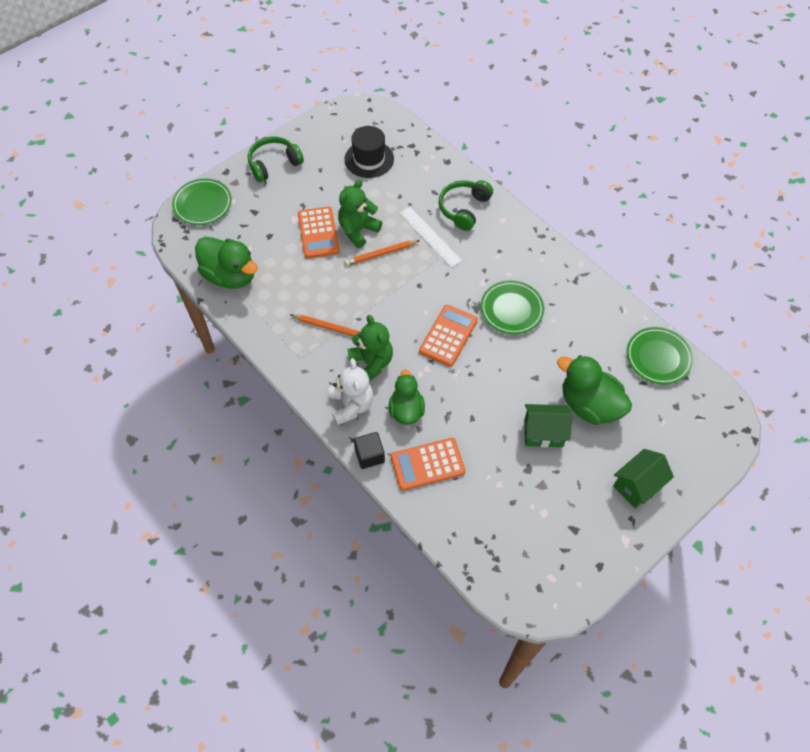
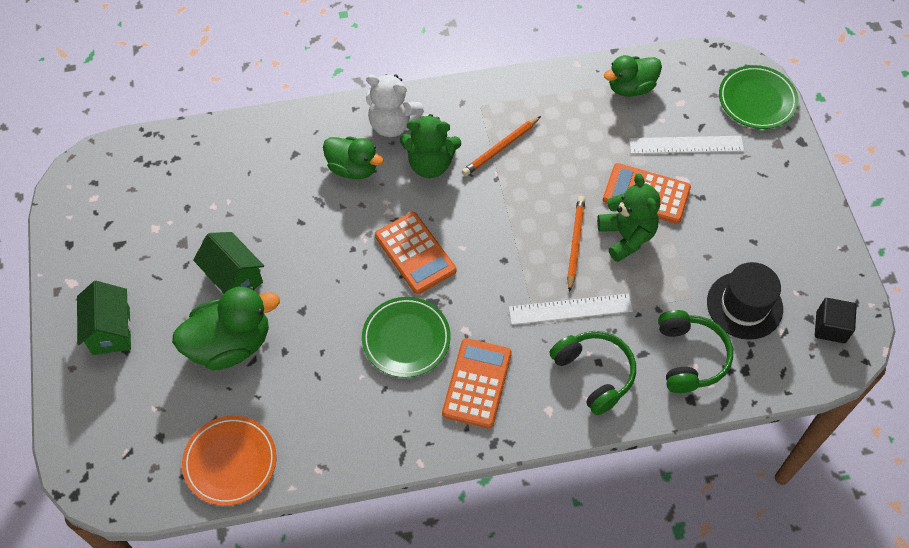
camera: 120 degrees right, 0 degrees up
green duck [195,237,258,289] -> green duck [604,55,662,97], size x0.66
green headphones [248,136,304,182] -> green headphones moved to [658,310,733,393]
black cube [354,432,385,469] -> black cube moved to [815,298,857,343]
orange calculator [391,438,465,491] -> orange calculator moved to [442,338,512,429]
green house [524,404,573,447] -> green house turned 75 degrees counterclockwise [193,232,264,294]
green plate [627,327,693,385] -> orange plate [182,416,277,506]
none -> white ruler [629,136,744,154]

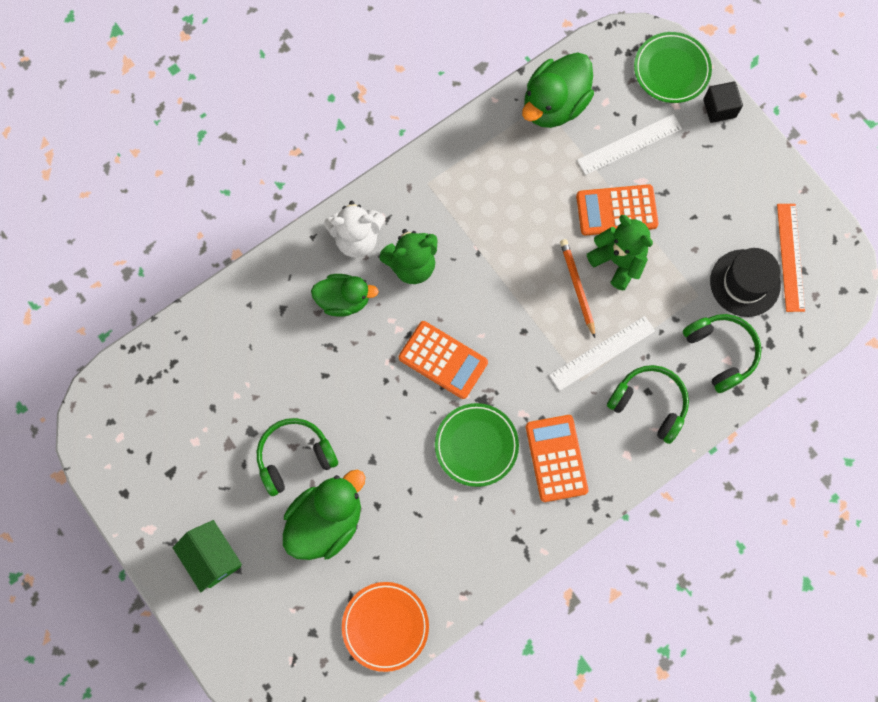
camera: 25 degrees left, 15 degrees up
green house [193,232,264,294] -> green headphones [257,418,338,496]
orange pencil [462,116,541,176] -> none
green duck [604,55,662,97] -> green duck [522,52,594,128], size x1.51
black cube [815,298,857,343] -> black cube moved to [703,82,743,123]
none -> orange ruler [777,204,805,312]

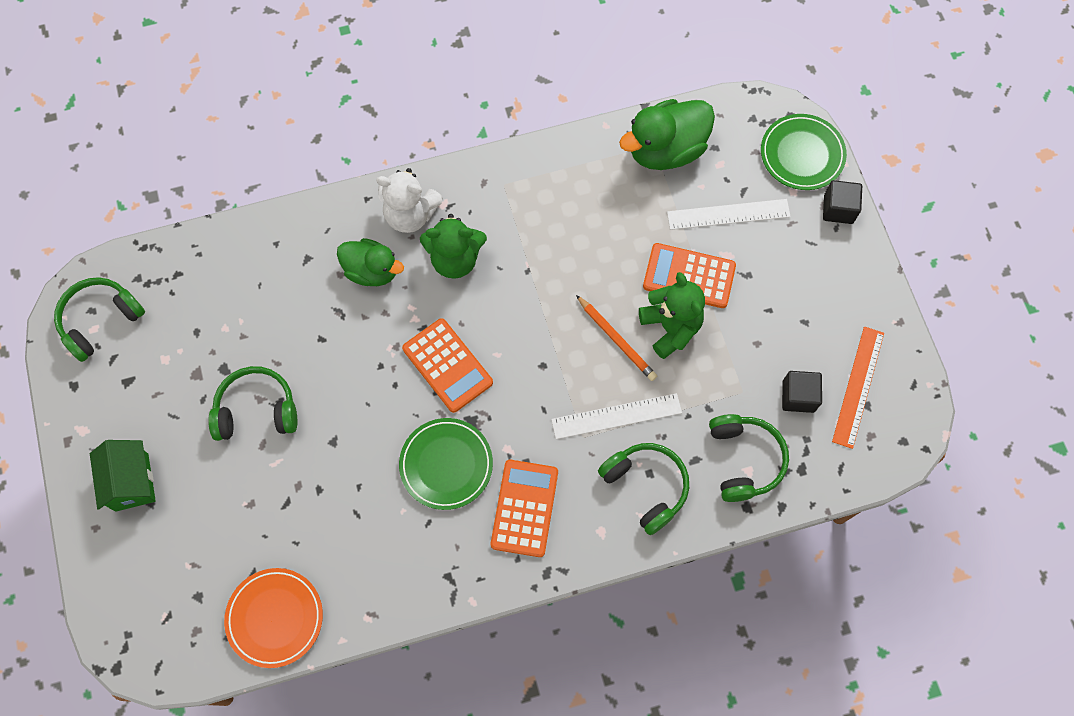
camera: 20 degrees right, 5 degrees down
green duck [283,470,365,560] -> none
orange pencil [560,239,595,338] -> orange pencil turned 135 degrees clockwise [576,295,657,381]
black hat [710,248,781,317] -> black cube [782,371,822,413]
none -> green headphones [54,277,145,362]

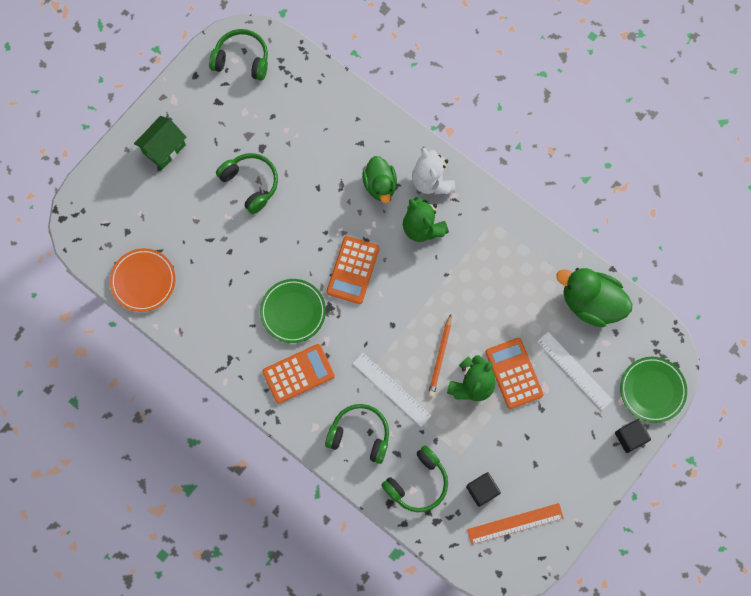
camera: 55 degrees right, 5 degrees up
green headphones [598,443,689,535] -> green headphones turned 90 degrees counterclockwise [325,404,389,464]

